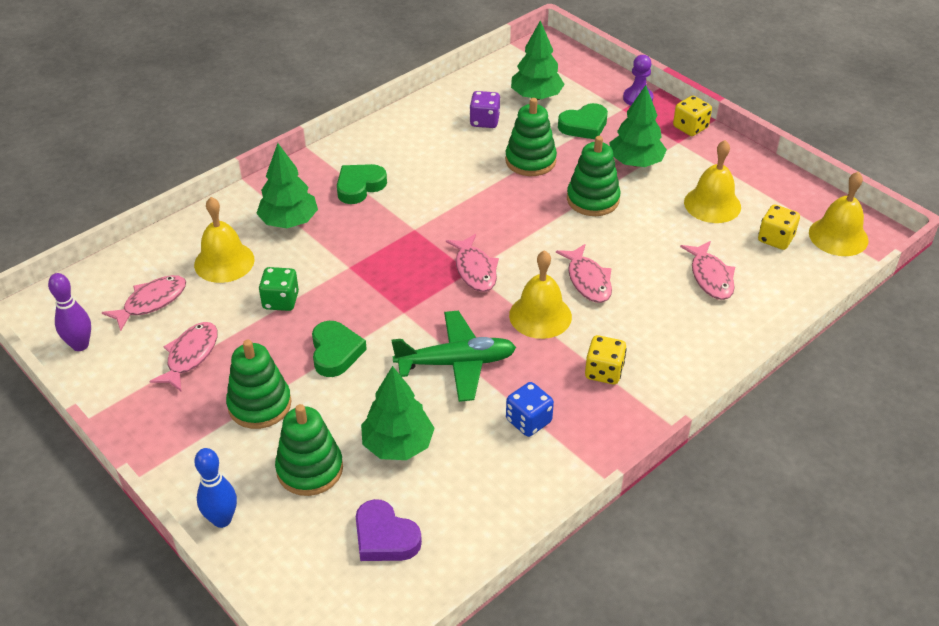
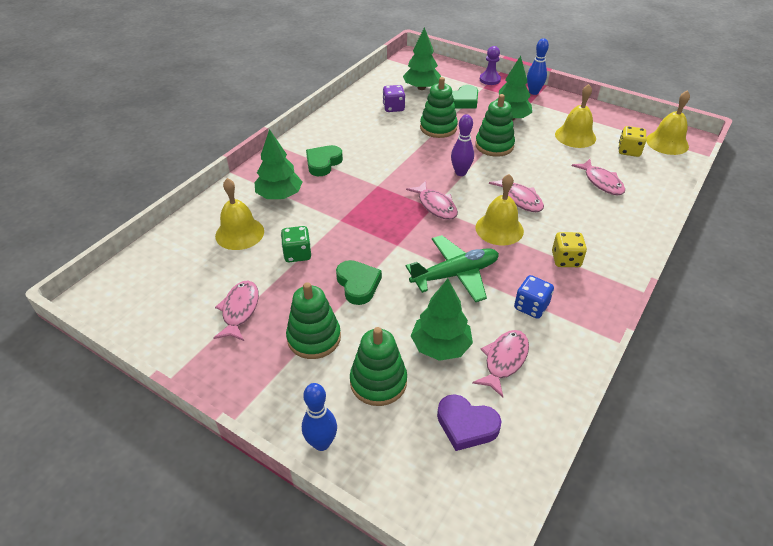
camera: 15 degrees left, 0 degrees up
purple bowling pin [48,273,91,351] -> purple bowling pin moved to [451,114,474,176]
pink fish [102,275,186,331] -> pink fish moved to [472,330,529,397]
yellow dice [673,96,712,136] -> blue bowling pin [527,38,549,95]

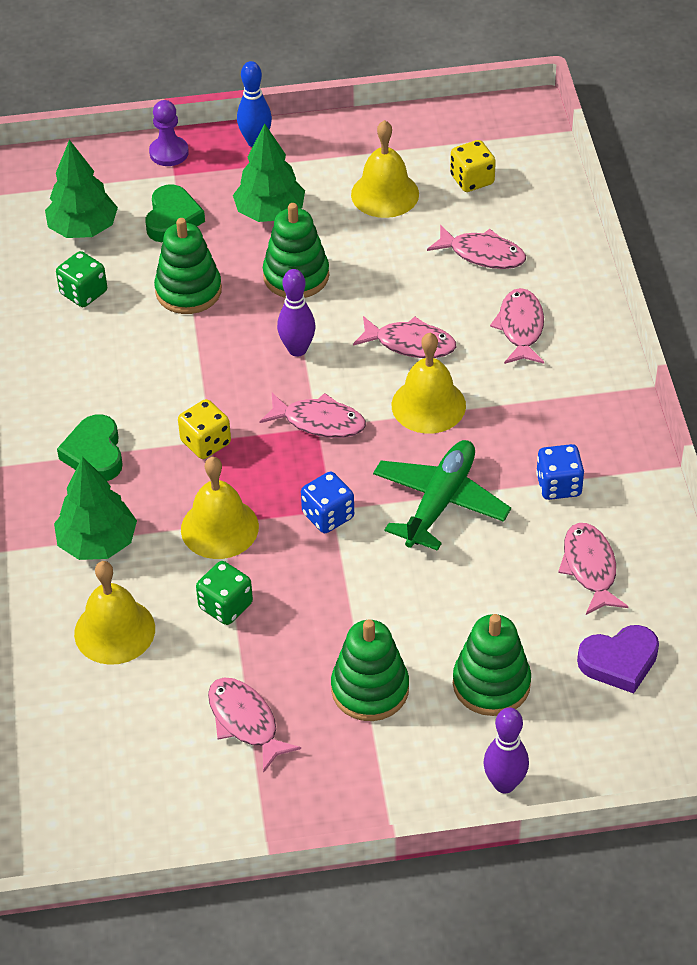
camera: 40 degrees left, 5 degrees up
blue bowling pin [302,383,337,451] -> purple bowling pin [483,707,529,793]
green heart [336,260,382,305] -> none
purple dice [383,85,405,112] -> green dice [56,251,107,307]
green tree [411,279,473,361] -> none
yellow dice [552,232,587,267] -> yellow dice moved to [178,399,231,459]
yellow bell [646,90,690,155] -> yellow bell moved to [181,457,259,559]
none -> blue dice [301,472,354,533]
none -> pink fish [490,288,544,364]

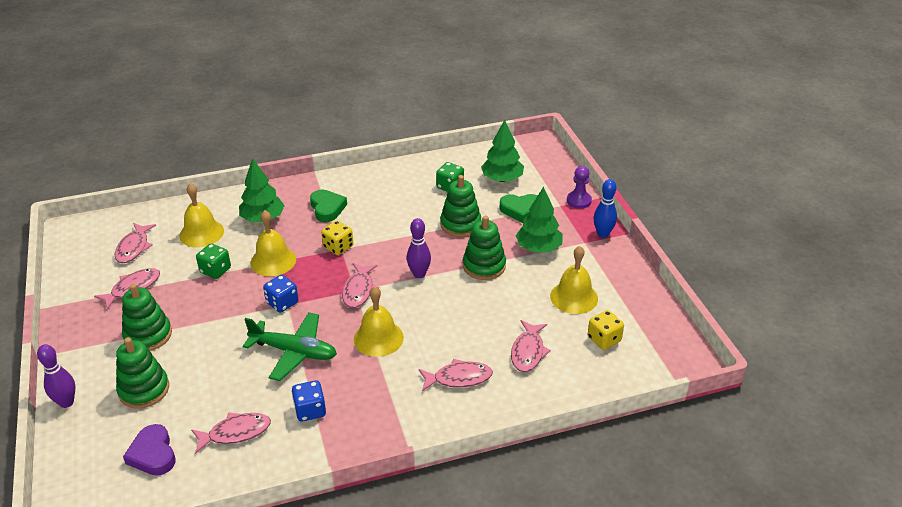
camera: 80 degrees right, 10 degrees down
green heart [57,414,123,481] -> green heart turned 90 degrees clockwise [310,190,347,222]
pink fish [353,316,456,358] -> pink fish moved to [115,223,156,263]

